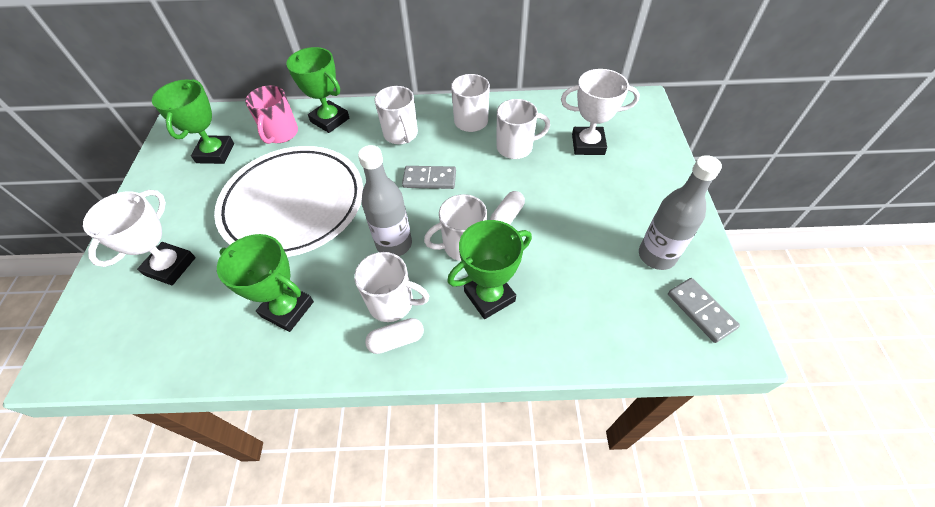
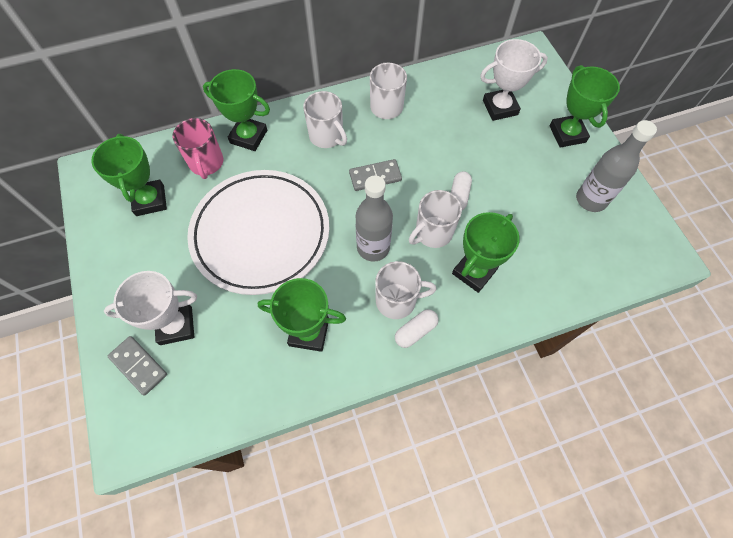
camera: 20 degrees left, 10 degrees up
white trophy [83,190,196,285] -> white trophy turned 75 degrees clockwise [104,271,197,345]
white mug [497,99,550,159] -> none
grey domino [668,278,740,343] -> grey domino moved to [107,336,167,396]
none -> green trophy [549,65,620,147]

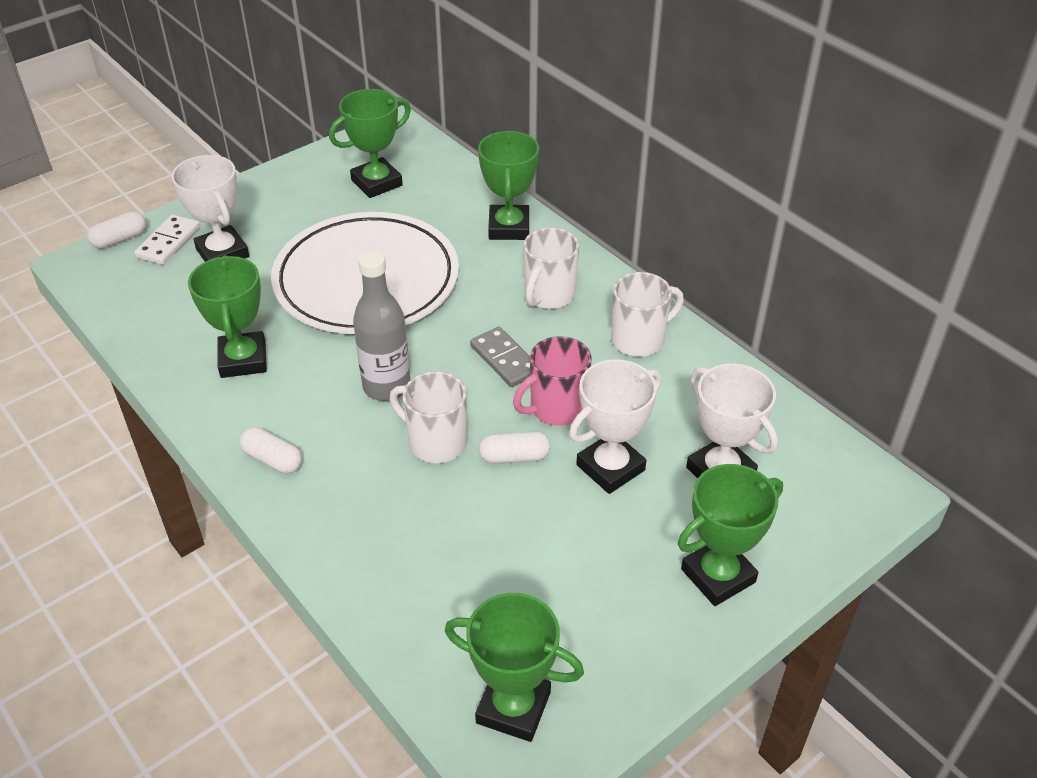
camera: 70 degrees right, 20 degrees down
grey domino [107,336,167,396] -> white domino [134,215,200,265]
pink mug [172,118,223,179] -> pink mug moved to [513,336,592,426]
white mug [375,261,436,319] -> none
green trophy [452,212,520,293] -> green trophy moved to [445,593,584,742]
grey bottle [576,120,657,212] -> none
none -> white capsule [87,211,146,249]
none -> white trophy [569,359,661,494]

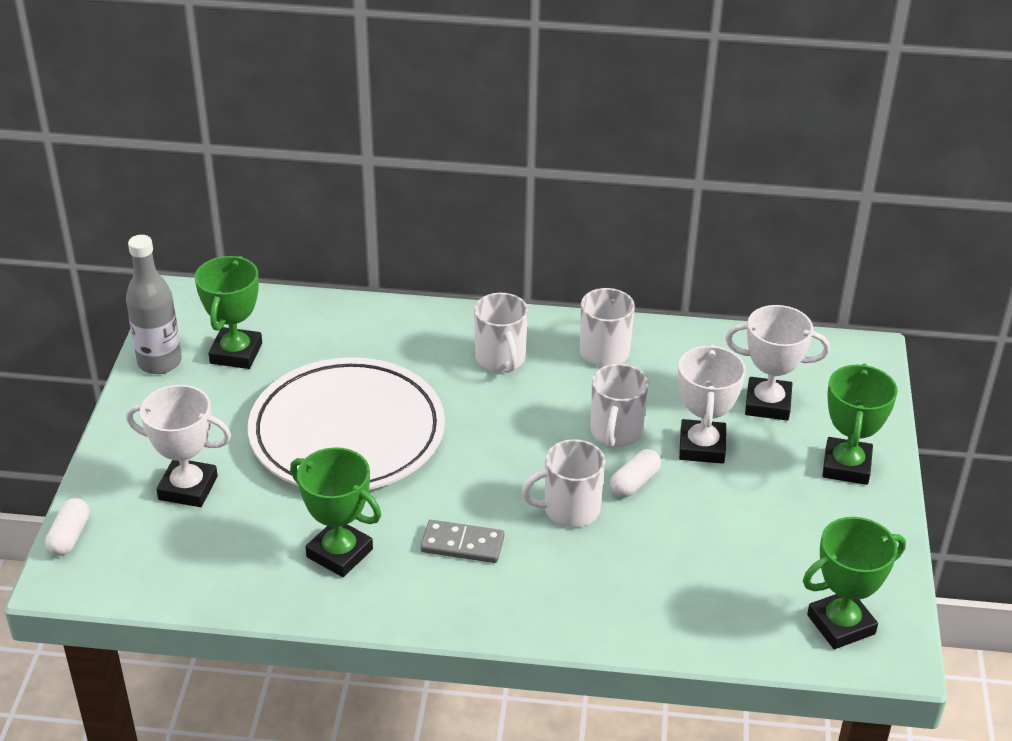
camera: 45 degrees left, 5 degrees down
white domino [134,215,200,265] -> none
white capsule [240,427,302,474] -> none
grey bottle [353,251,411,401] -> grey bottle moved to [126,235,182,374]
grey domino [470,327,530,387] -> grey domino moved to [421,520,504,563]
green trophy [478,131,539,240] -> none
pink mug [513,336,592,426] -> white mug [590,364,649,447]

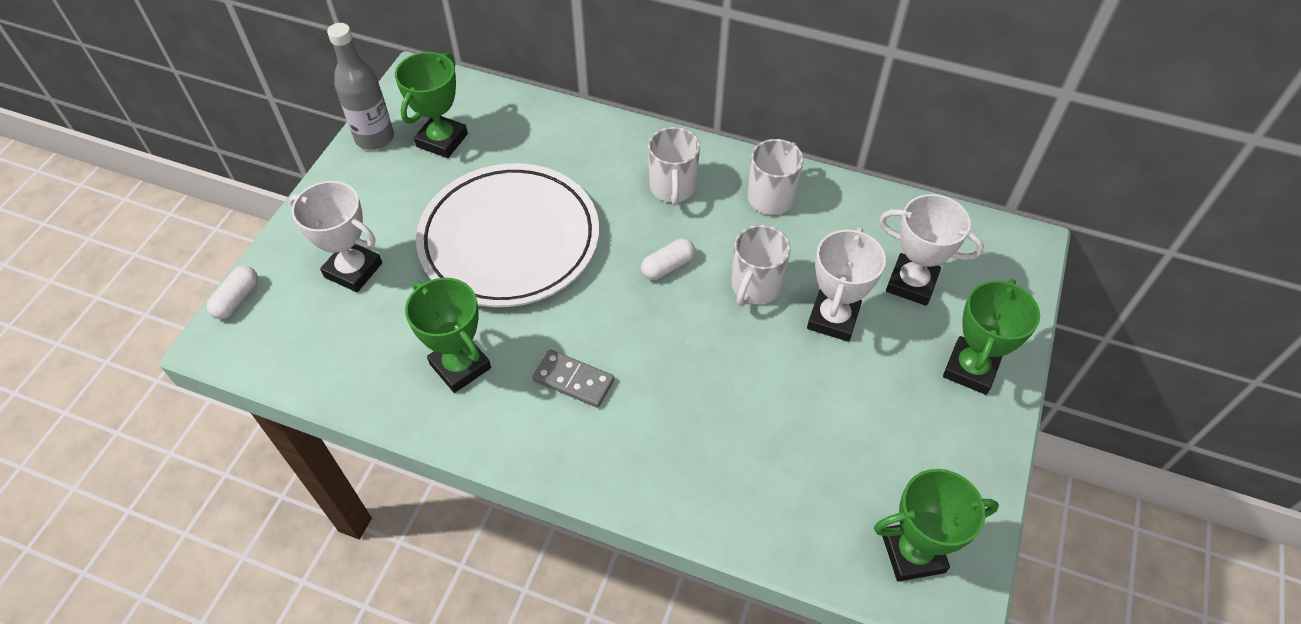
camera: 15 degrees right, 15 degrees up
white mug [522,439,605,527] -> none
white capsule [610,449,661,497] -> white capsule moved to [641,238,695,280]

